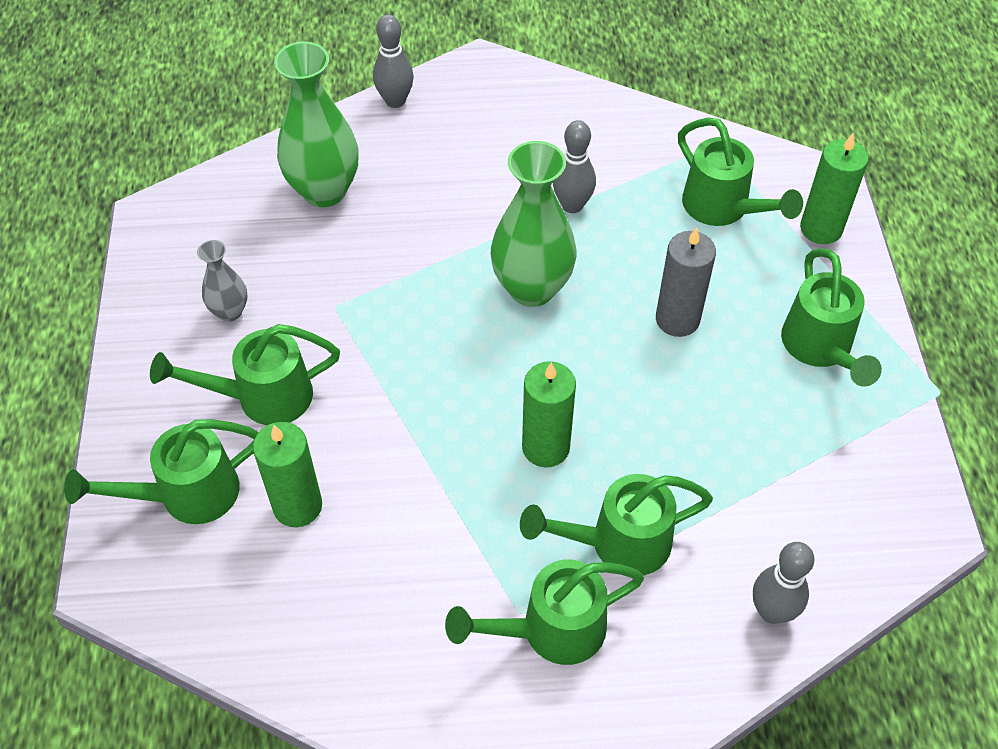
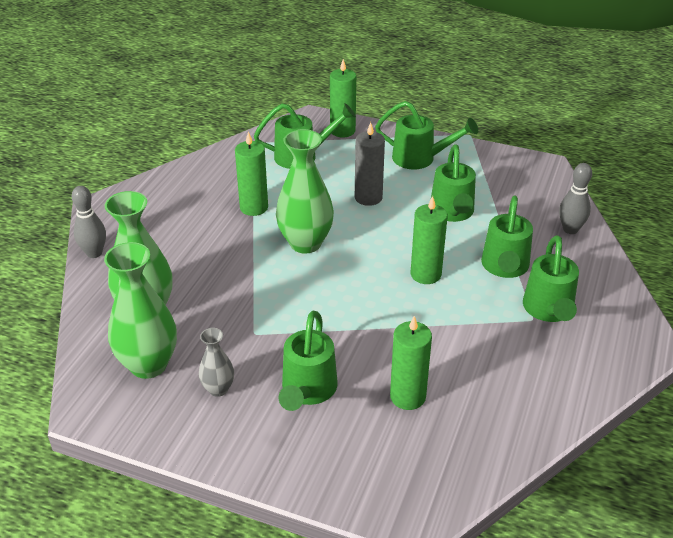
camera: 65 degrees left, 15 degrees down
green watering can [64,419,259,524] -> green watering can moved to [431,144,476,222]
grey bowling pin [553,120,596,213] -> green candle [235,132,268,216]
none -> green vase [104,242,177,379]

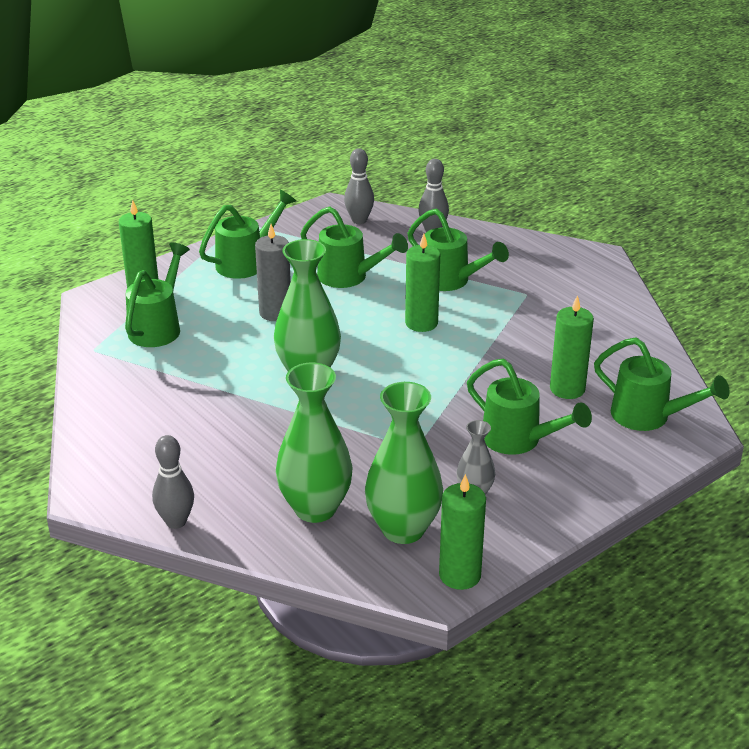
camera: 60 degrees left, 5 degrees down
green candle [235,132,268,216] -> green candle moved to [439,474,486,590]
green watering can [523,235,579,322] -> green watering can moved to [594,337,730,431]
none -> grey bowling pin [344,148,374,224]

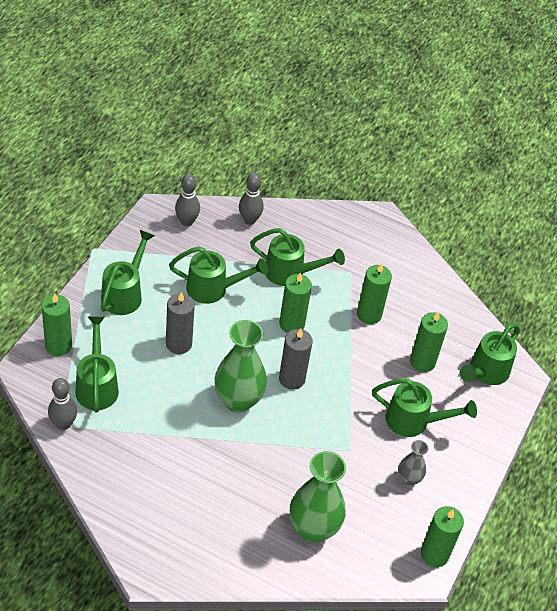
camera: 30 degrees left, 15 degrees up
grey bowling pin [152,435,194,529] -> grey bowling pin moved to [48,378,77,430]
green vase [365,382,443,544] -> none
green watering can [594,337,730,431] -> green watering can turned 120 degrees clockwise [459,323,520,385]
none -> grey candle [279,329,313,390]
none -> green candle [357,263,392,324]

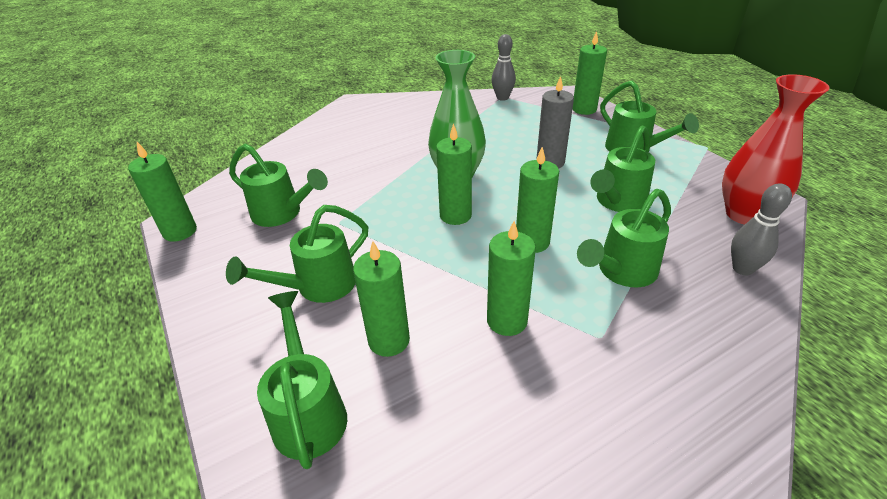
camera: 130 degrees right, 10 degrees down
green watering can [75,316,119,413] -> green watering can moved to [229,144,328,227]
grey bowling pin [175,174,200,227] -> red vase [722,74,830,225]
grey candle [279,329,313,390] -> green candle [436,123,472,225]
green vase [290,451,346,543] -> none
grey vase [398,440,428,486] -> none

